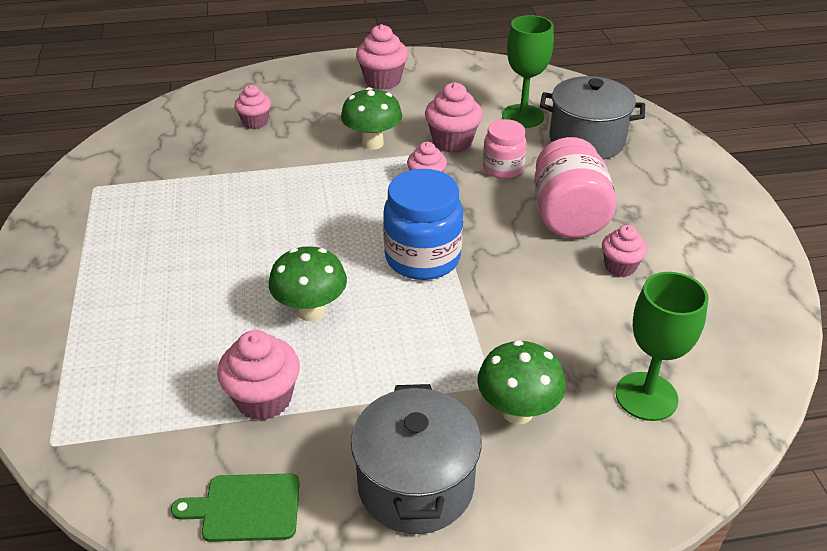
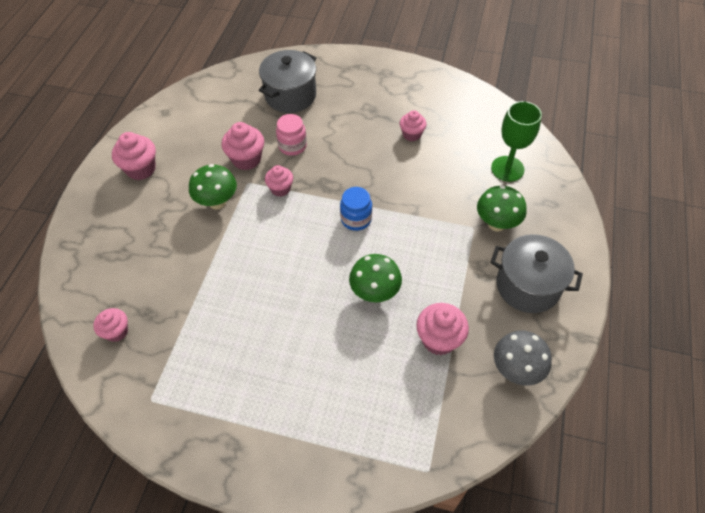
camera: 65 degrees left, 15 degrees up
green cutting board [171,473,300,542] -> grey mushroom [494,331,552,386]
pink cupcake [234,85,271,129] -> pink cupcake moved to [93,308,128,342]
blue jar [383,169,463,280] -> blue jar [340,187,372,231], size x0.61
green goblet [502,15,554,128] -> none
pink jar [534,137,616,238] -> none

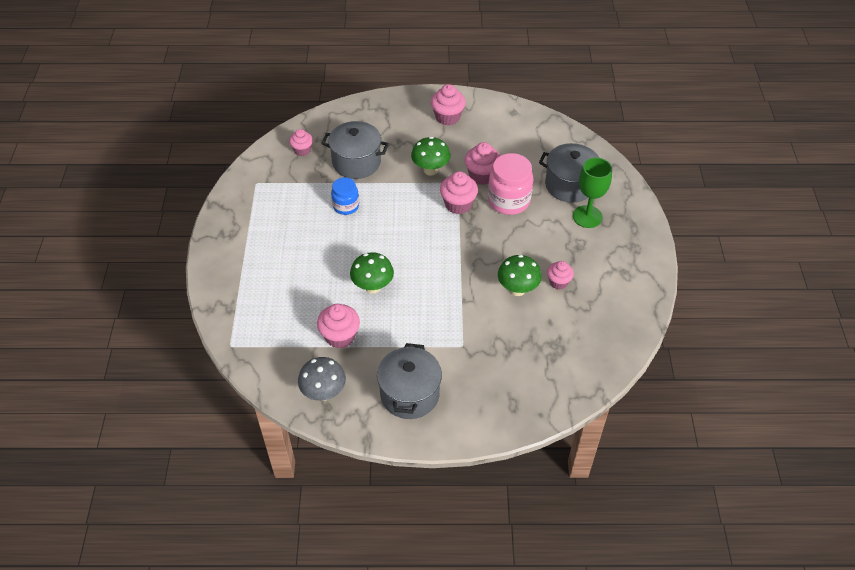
camera: 75 degrees right, 5 degrees down
pink cupcake [265,165,293,197] -> pink cupcake [440,171,478,214], size x1.53
pink jar [276,114,307,156] -> pink jar [488,153,533,215], size x1.63
blue jar [340,187,372,231] -> blue jar moved to [331,177,359,215]
green mushroom [477,185,527,231] -> green mushroom moved to [498,255,542,296]
green goblet [491,101,542,182] -> green goblet moved to [573,157,612,228]
none -> grey pot [321,121,389,179]

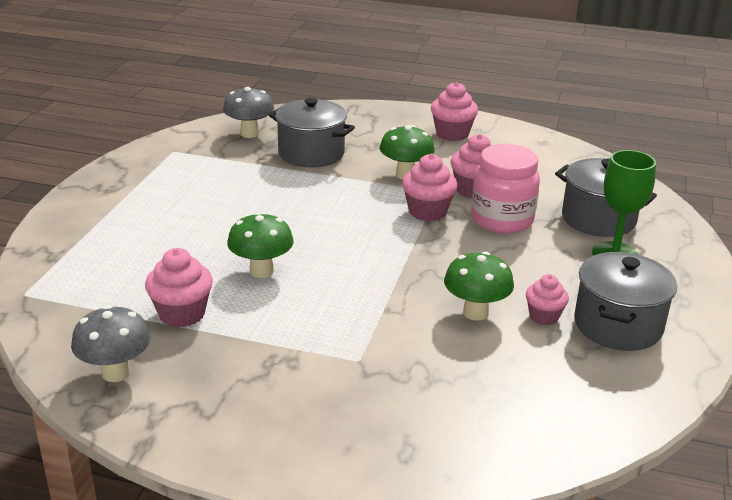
camera: 15 degrees right, 20 degrees down
pink cupcake [289,129,313,156] -> grey mushroom [223,87,274,138]
blue jar [331,177,359,215] -> none
grey pot [377,343,442,419] -> grey pot moved to [574,252,677,351]

